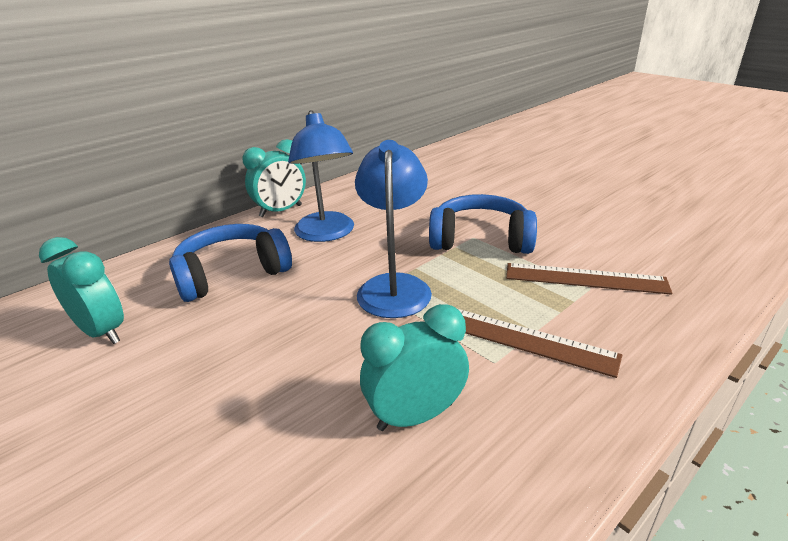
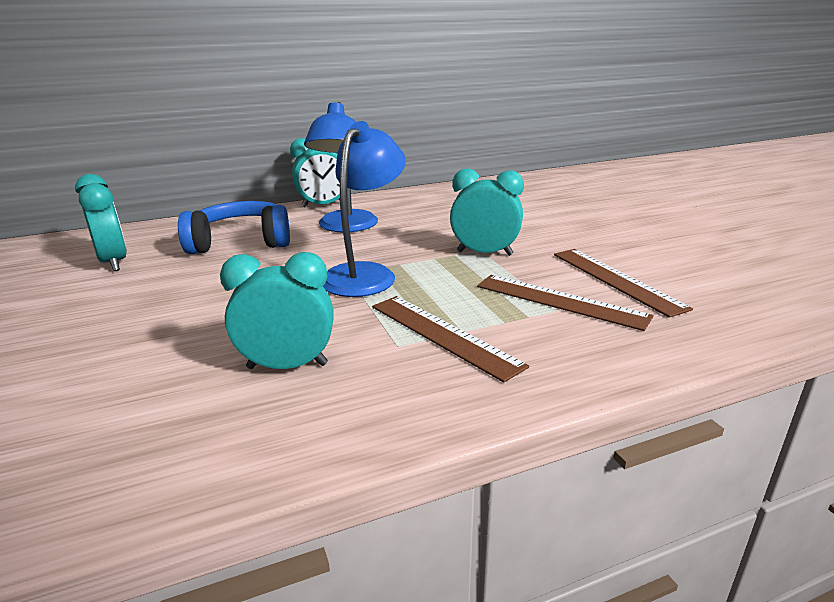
camera: 20 degrees right, 5 degrees down
blue headphones [429,194,537,254] -> turquoise clock [450,169,524,256]
none -> brown ruler [554,249,693,318]

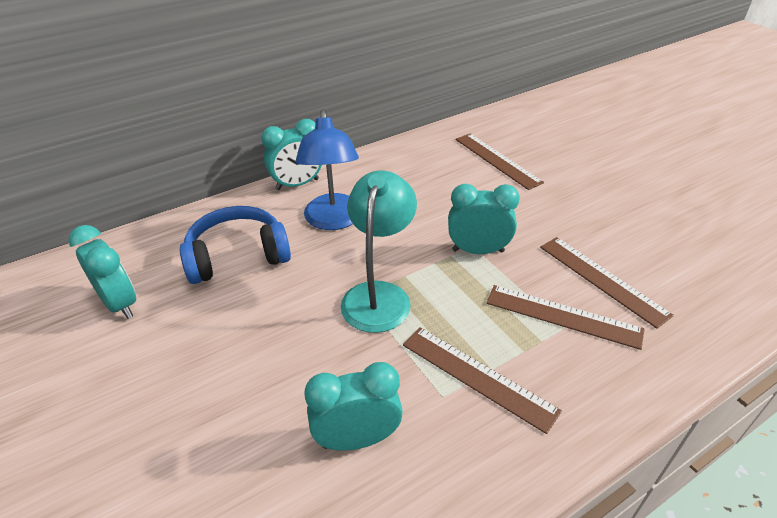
camera: 10 degrees left, 15 degrees up
blue lamp [323,121,406,297] -> turquoise lamp [341,170,417,333]
none -> brown ruler [456,133,544,190]

